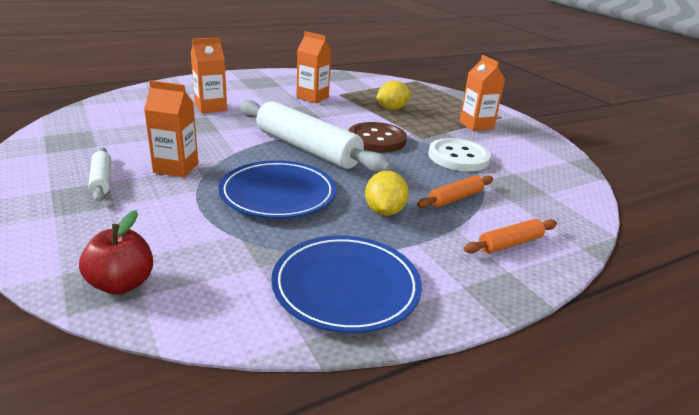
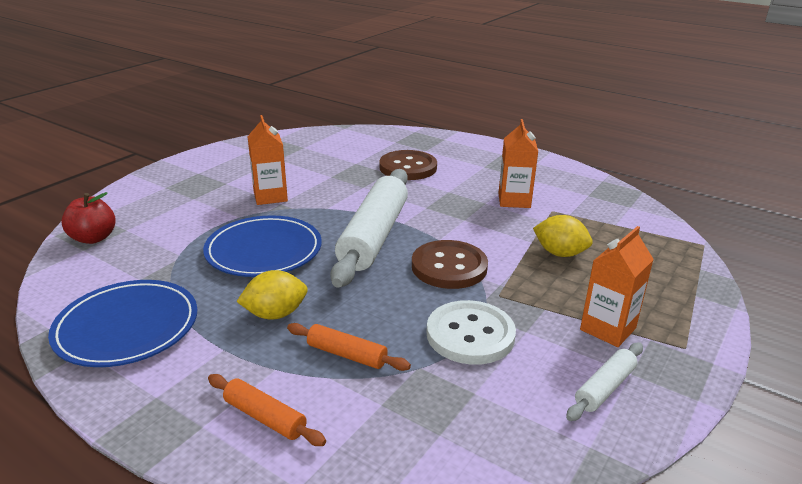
camera: 65 degrees right, 0 degrees up
white rolling pin [89,147,111,202] -> white rolling pin moved to [566,342,643,421]
orange carton [191,37,227,113] -> brown button [379,150,437,180]

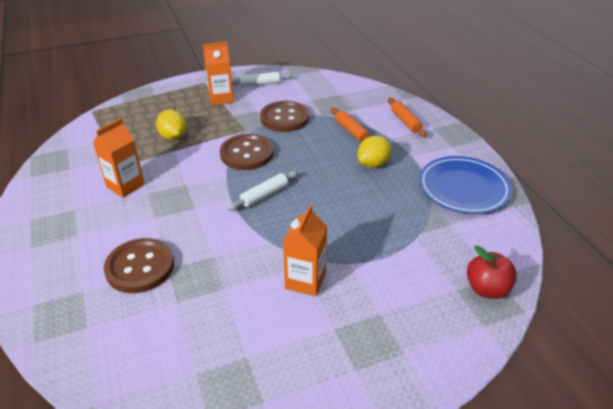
camera: 145 degrees left, 10 degrees up
blue plate [203,215,322,277] -> none
yellow lemon [236,270,308,319] -> yellow lemon turned 60 degrees counterclockwise [358,136,391,168]
white rolling pin [330,169,408,288] -> white rolling pin [228,170,298,211], size x0.46
white button [426,300,516,365] -> brown button [260,101,309,132]

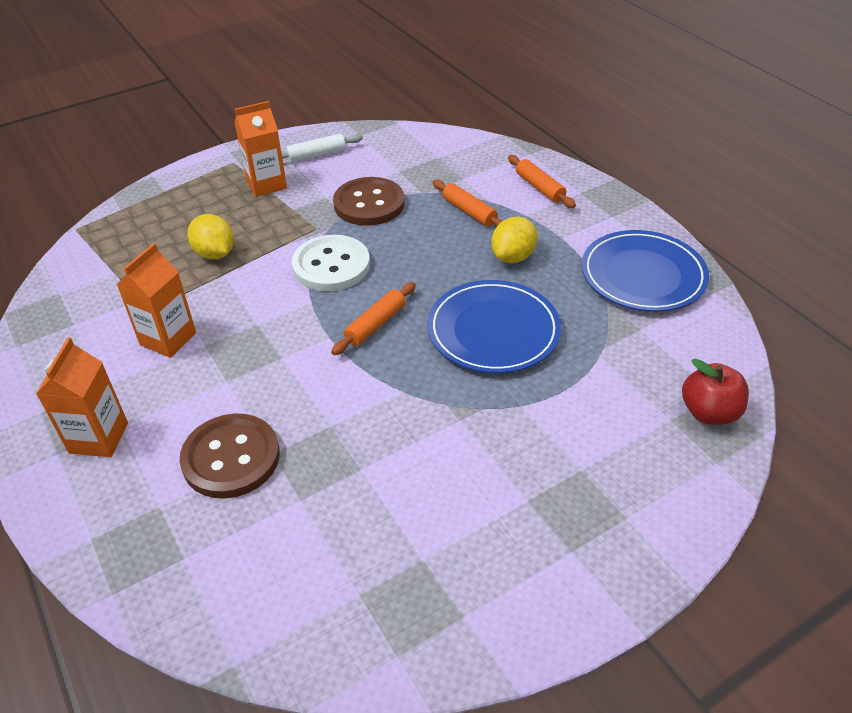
camera: 10 degrees left, 5 degrees up
brown button [220,134,274,170] -> white button [292,235,370,291]
white rolling pin [228,170,298,211] -> orange rolling pin [331,282,416,355]
orange carton [283,205,327,296] -> orange carton moved to [36,337,128,457]
none -> blue plate [427,280,561,373]

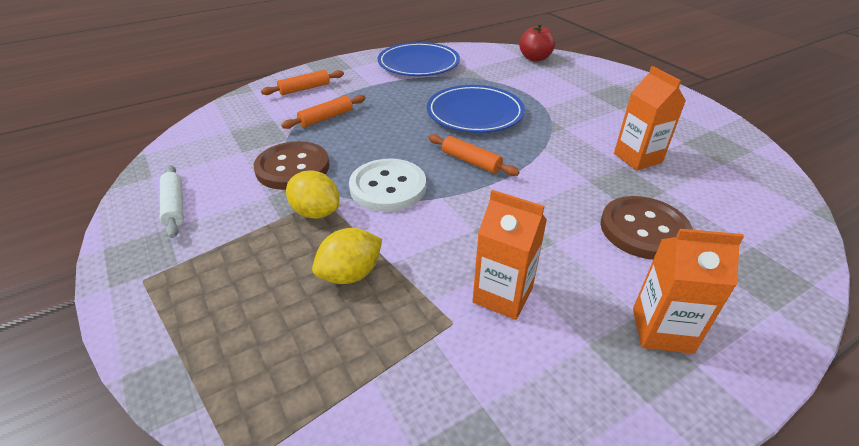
camera: 90 degrees left, 5 degrees down
orange carton [234,101,287,197] -> orange carton moved to [614,66,686,170]
yellow lemon [491,217,538,263] -> yellow lemon moved to [286,170,339,219]

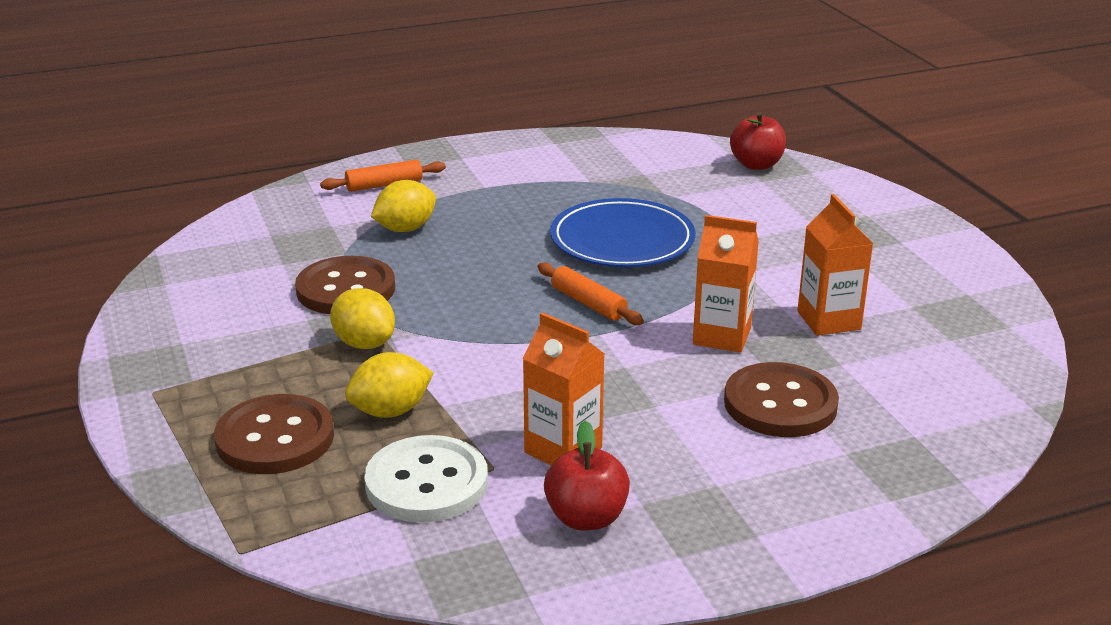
camera: 10 degrees right, 10 degrees down
white rolling pin [160,165,184,238] -> none
orange rolling pin [281,95,366,129] -> yellow lemon [371,180,436,232]
white button [349,159,426,212] -> white button moved to [365,435,488,523]
blue plate [378,42,460,76] -> none
orange carton [633,229,744,354] -> orange carton moved to [693,215,759,353]
none -> brown button [214,394,334,474]
none -> red apple [544,421,630,530]

